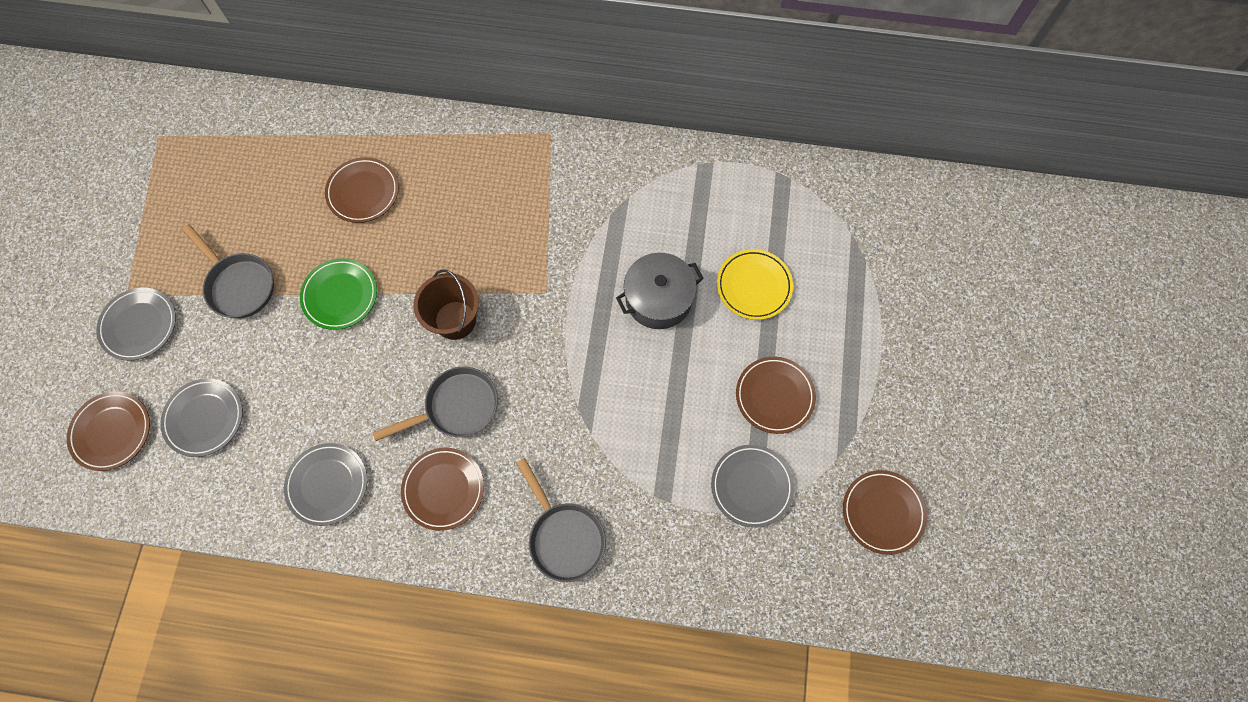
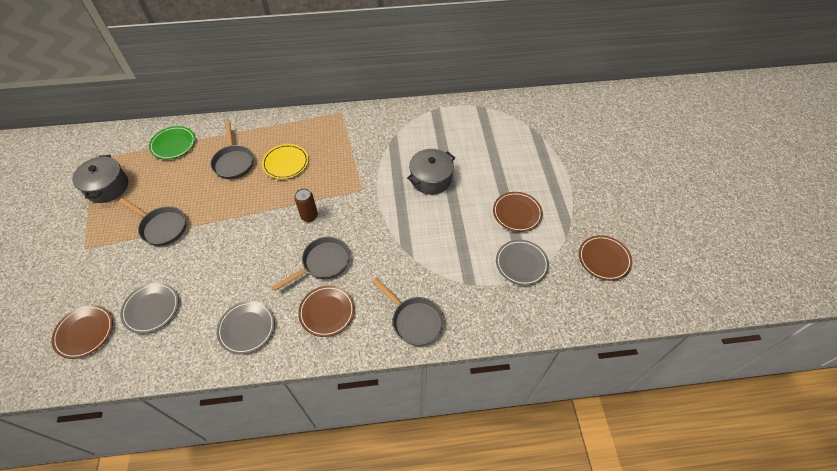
camera: 15 degrees left, 15 degrees down
grey plate [96,288,176,361] -> none
green plate [300,258,377,330] -> green plate moved to [149,126,195,160]
brown plate [325,157,399,223] -> grey pan [210,122,253,179]
brown bucket [413,270,479,340] -> brown can [294,188,318,222]
yellow plate [717,249,793,320] -> yellow plate moved to [262,144,308,179]
none -> grey pot [72,155,128,203]

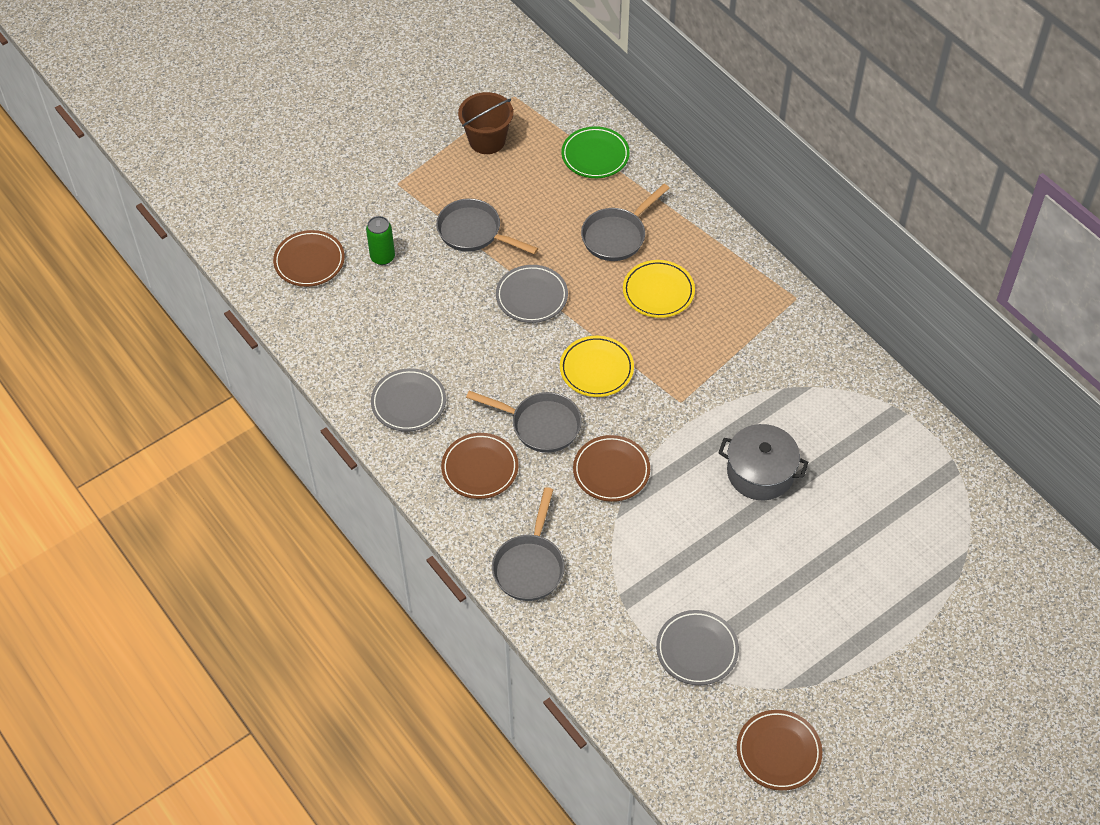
camera: 60 degrees right, 0 degrees up
grey pot [72,155,128,203] -> brown bucket [458,92,514,154]
grey pan [119,198,186,246] -> grey pan turned 120 degrees clockwise [436,199,538,255]
grey plate [120,282,179,334] -> grey plate moved to [496,265,568,323]
brown can [294,188,318,222] -> yellow plate [560,336,634,397]
brown plate [493,192,543,232] -> brown plate moved to [573,435,650,502]
none -> green can [366,216,395,265]

